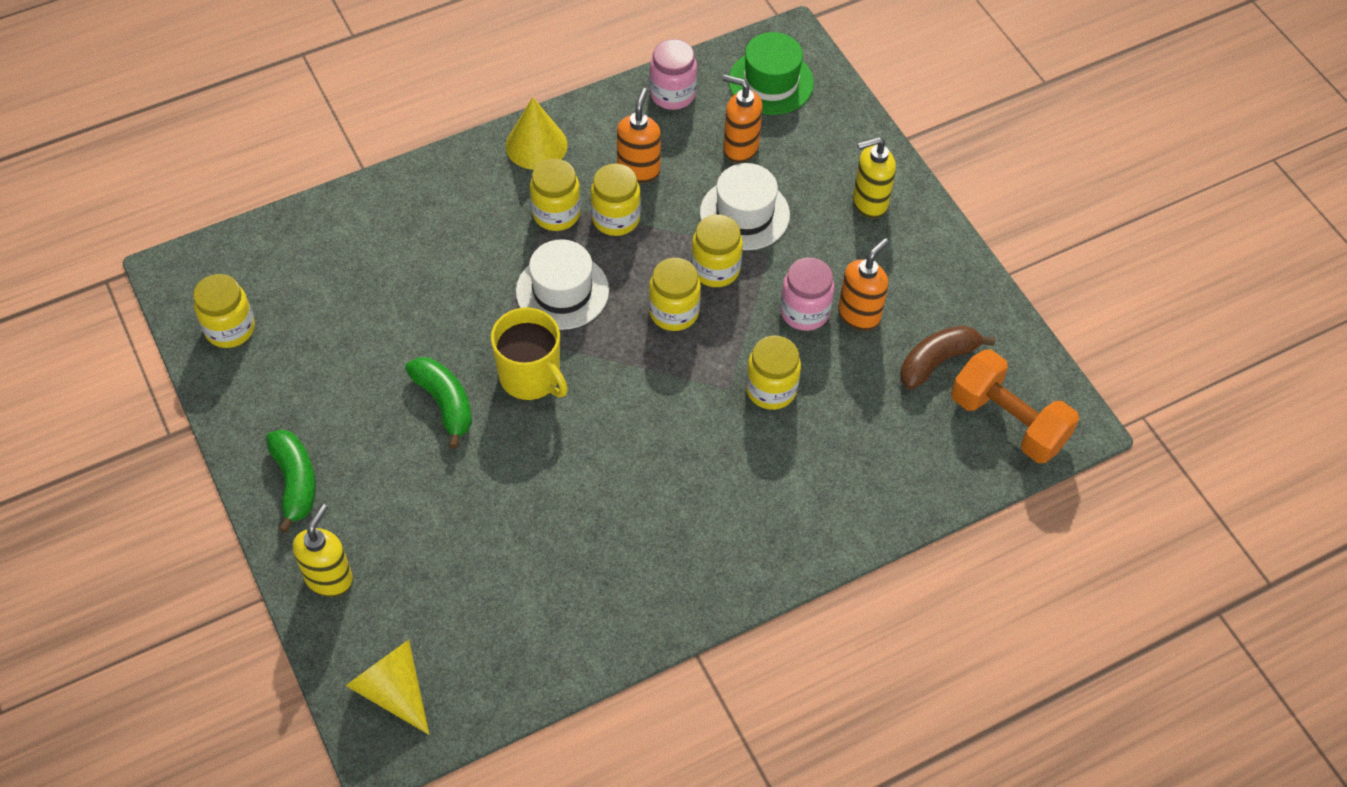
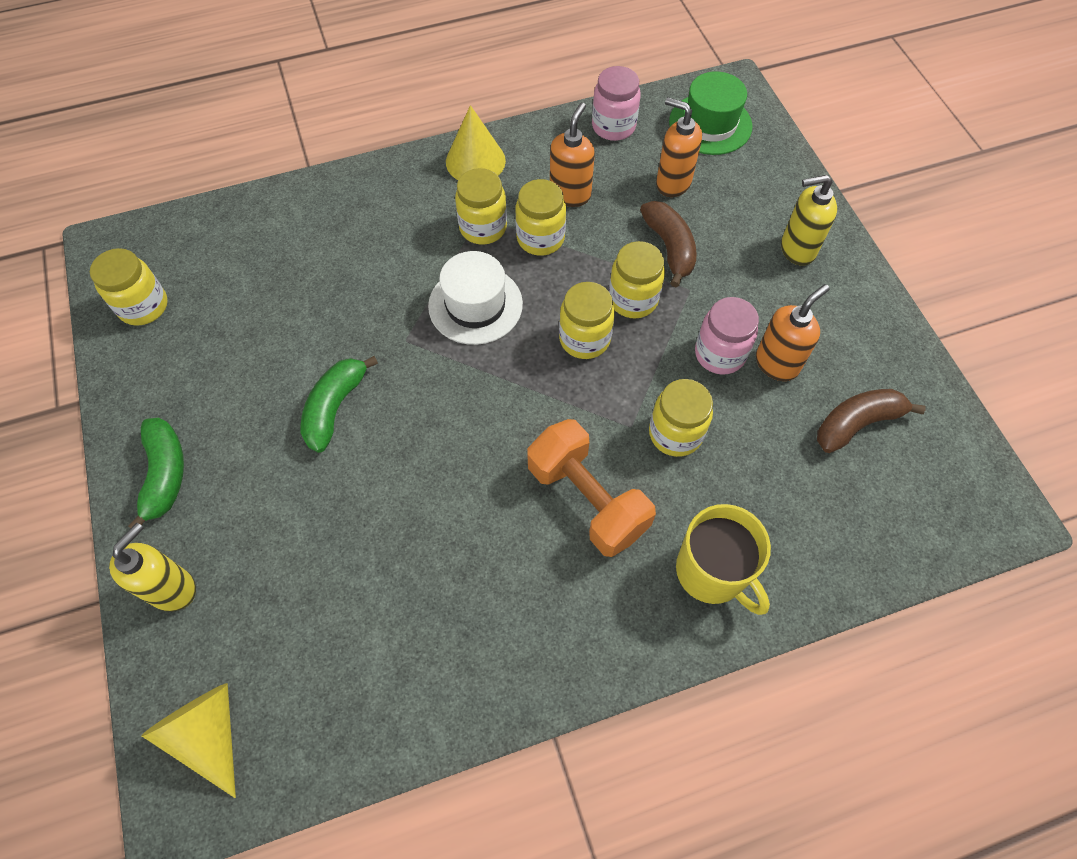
camera: 10 degrees right, 5 degrees up
green banana [405,357,472,449] -> green banana turned 135 degrees counterclockwise [300,356,378,452]
yellow mug [491,307,568,400] -> yellow mug moved to [676,504,771,615]
white hat [700,163,790,250] -> brown banana [640,201,696,287]
orange dumbbell [951,349,1080,463] -> orange dumbbell moved to [527,419,656,557]

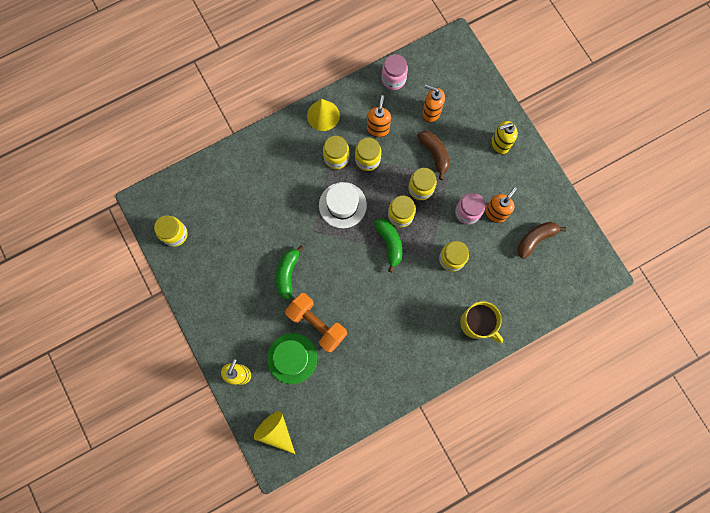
camera: 10 degrees left, 15 degrees up
green banana [128,418,184,528] -> green banana moved to [374,219,402,273]
orange dumbbell [527,419,656,557] -> orange dumbbell moved to [285,293,347,353]
green hat [669,71,752,155] -> green hat moved to [267,333,317,384]

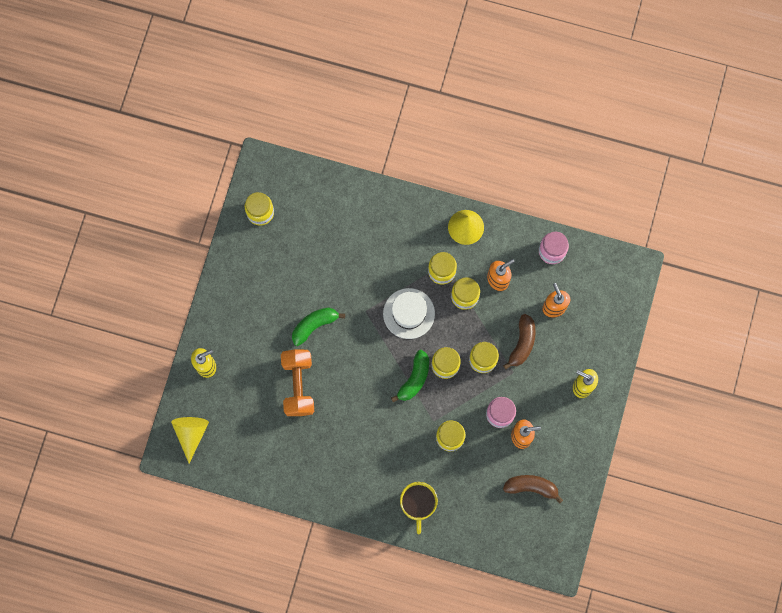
camera: 45 degrees right, 0 degrees up
green hat [267,333,317,384] -> none

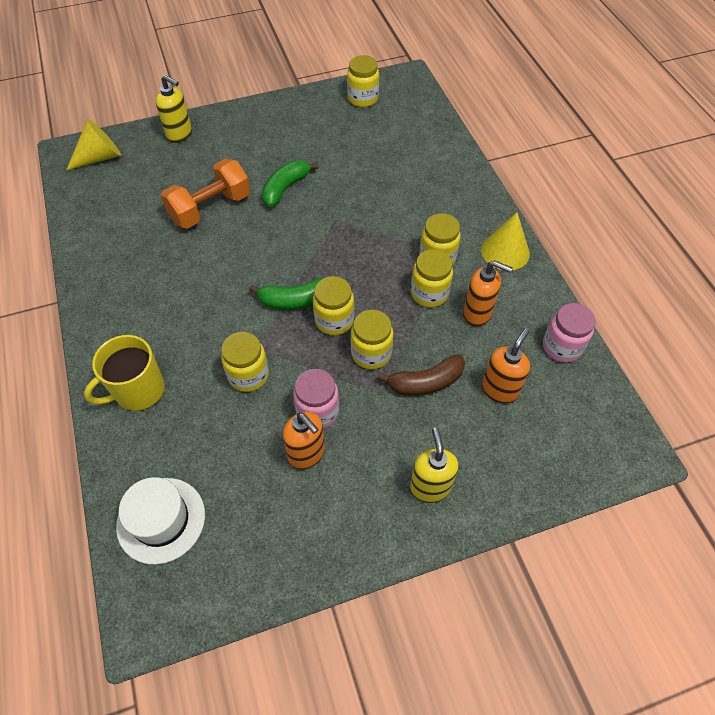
camera: 55 degrees right, 20 degrees down
green banana [292,308,345,346] -> green banana turned 75 degrees counterclockwise [261,160,319,207]
white hat [383,288,435,339] -> white hat moved to [116,477,205,565]
brown banana [503,475,563,504] -> none

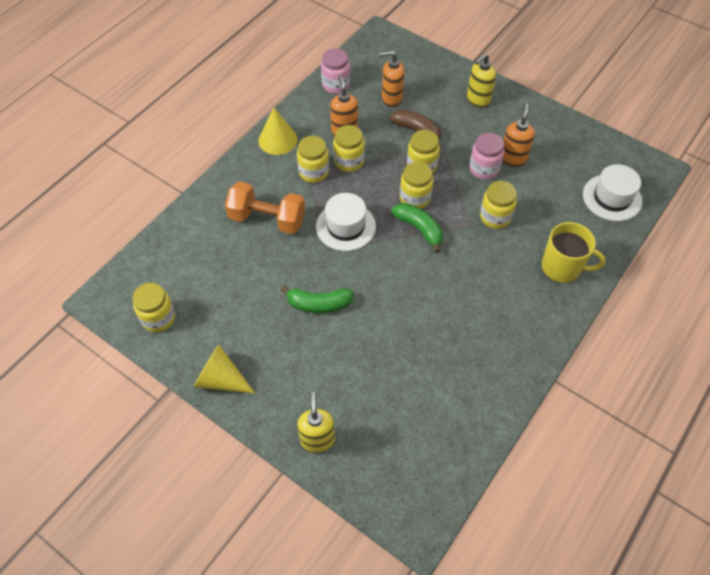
camera: 125 degrees left, 0 degrees up
yellow cone [66,119,121,171] -> yellow cone moved to [193,345,255,393]
orange dumbbell [161,159,250,229] -> orange dumbbell moved to [225,181,305,234]
none -> white hat [316,193,376,251]

